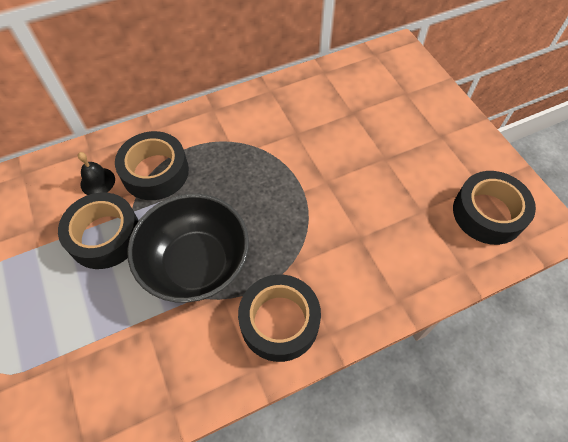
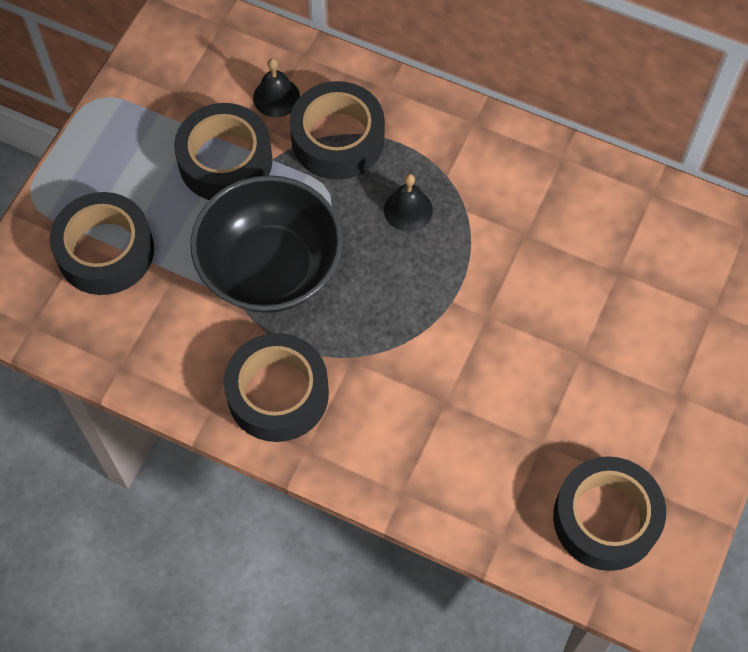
camera: 50 degrees right, 5 degrees up
none -> black tape [50,192,154,295]
none -> black bell [384,174,433,231]

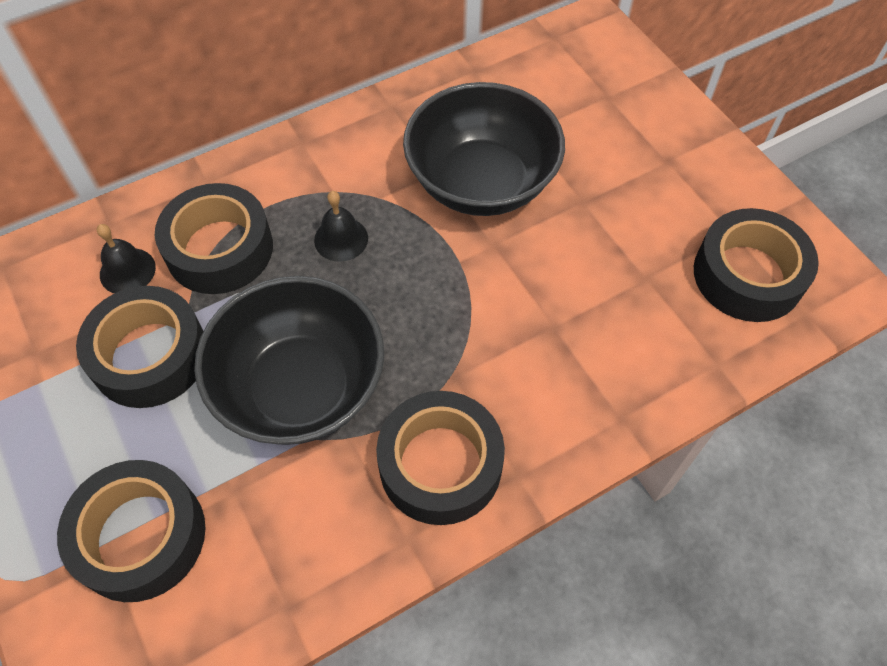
camera: 55 degrees left, 5 degrees down
none -> black bowl [403,82,565,216]

